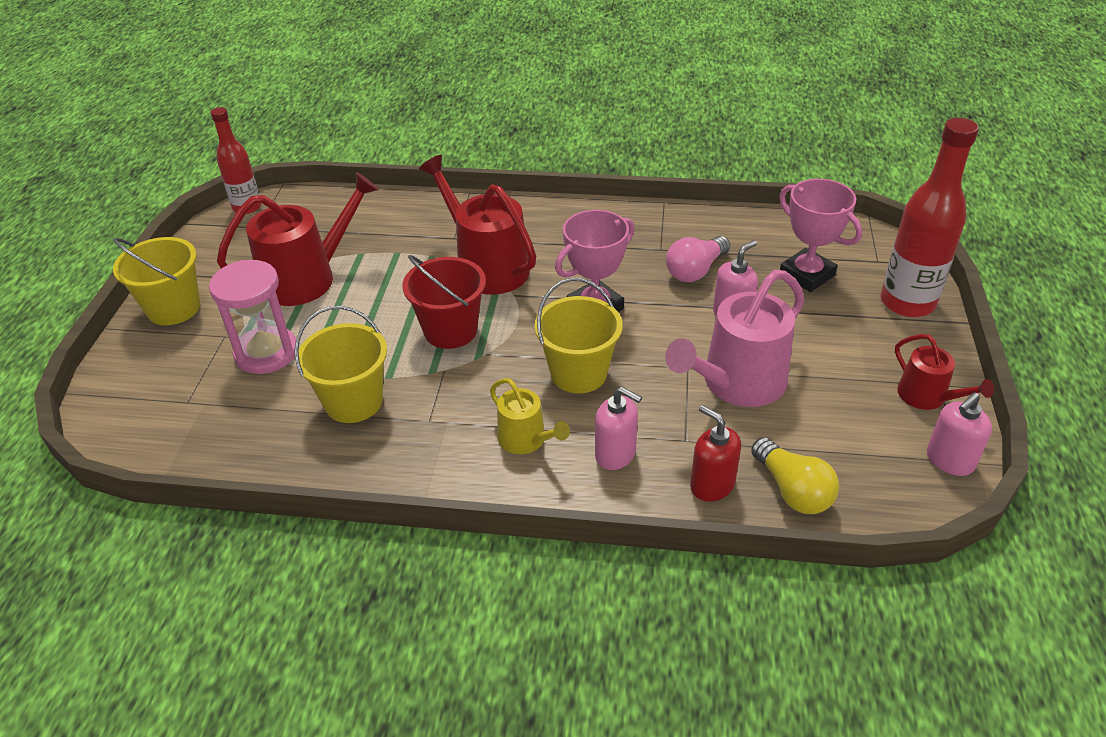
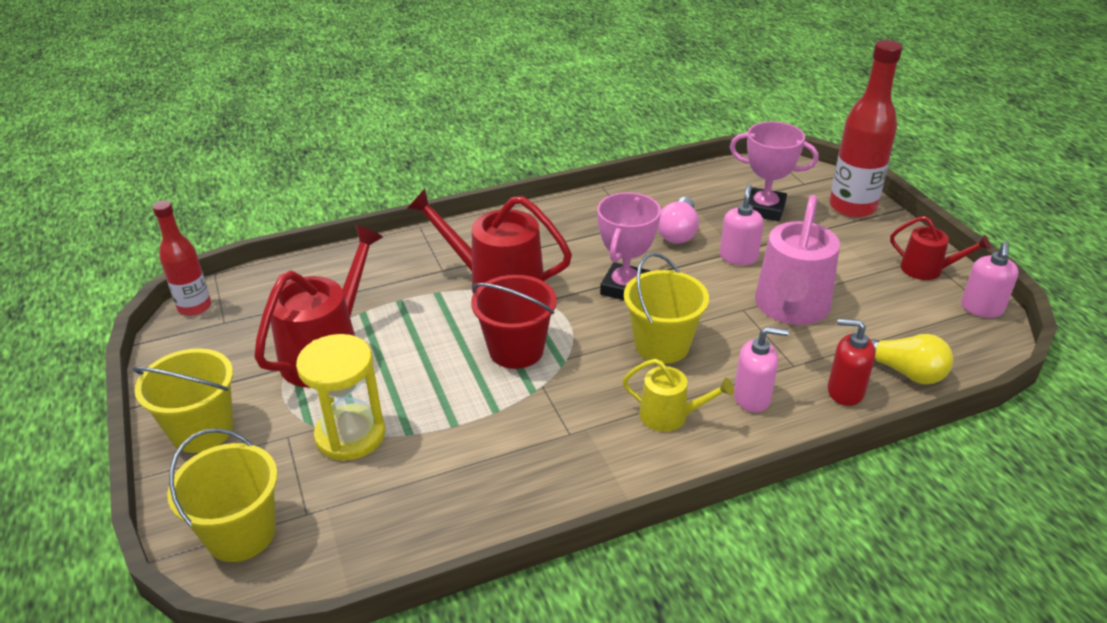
camera: 30 degrees left, 5 degrees down
pink hourglass [209,260,296,374] -> yellow hourglass [296,334,385,461]
yellow bucket [295,306,387,423] -> yellow bucket moved to [167,428,278,562]

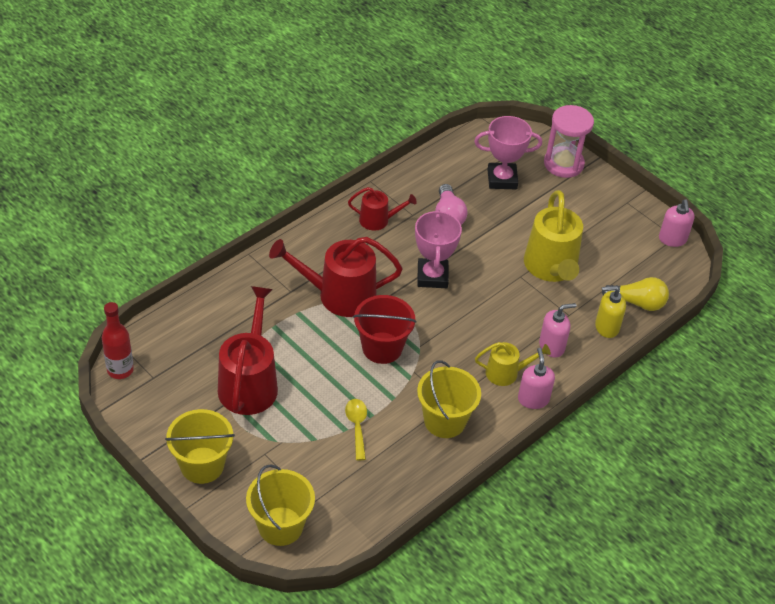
camera: 25 degrees left, 10 degrees up
yellow hourglass [296,334,385,461] -> none
yellow bucket [624,253,709,364] -> yellow bucket moved to [417,360,481,438]
pink soap dispenser [720,184,764,265] -> pink soap dispenser moved to [518,348,555,409]
pink watering can [755,195,840,325] -> yellow watering can [524,190,583,282]
red soap dispenser [828,319,876,406] -> yellow soap dispenser [595,286,626,338]
red bottle [829,40,903,218] -> pink hourglass [544,105,594,178]
red watering can [890,216,991,280] -> red watering can moved to [348,187,417,231]
none -> yellow spoon [345,399,367,460]

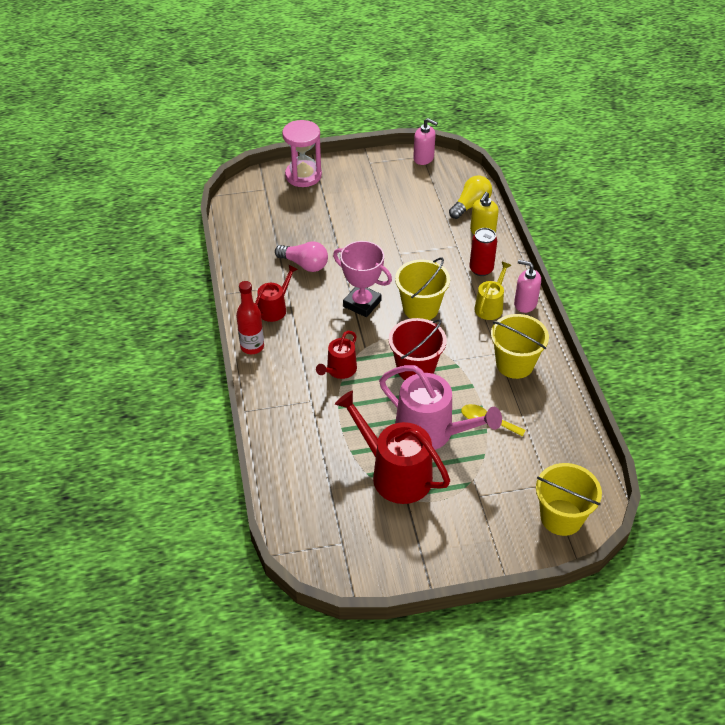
camera: 55 degrees left, 0 degrees up
red bottle [102,302,134,379] -> red bottle moved to [236,281,264,354]
yellow bucket [165,409,235,484] -> yellow bucket moved to [395,257,450,320]
red watering can [269,237,402,317] -> red watering can [316,331,357,379], size x0.55
pink trophy [474,116,542,189] -> none
yellow watering can [524,190,583,282] -> none
pink soap dispenser [539,303,576,358] -> red can [469,228,497,276]
none -> pink watering can [379,365,502,450]

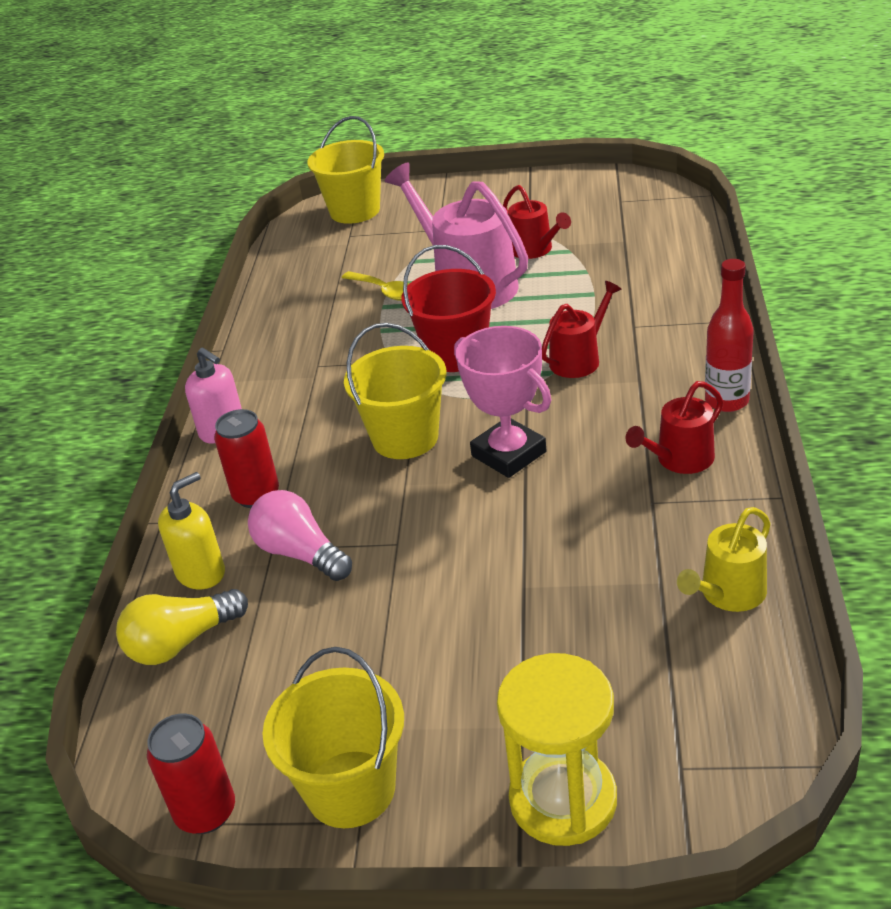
camera: 160 degrees left, 10 degrees down
pink light bulb [275,241,328,272] -> pink light bulb moved to [248,490,352,581]
pink hourglass [282,120,322,187] -> yellow hourglass [497,653,617,846]
red watering can [335,391,450,504] -> red watering can [503,185,571,259], size x0.55
pink soap dispenser [413,118,438,165] -> red can [147,713,235,834]
yellow watering can [474,262,511,320] -> yellow watering can moved to [677,507,771,612]
yellow bucket [491,314,549,379] -> yellow bucket moved to [262,647,404,828]

